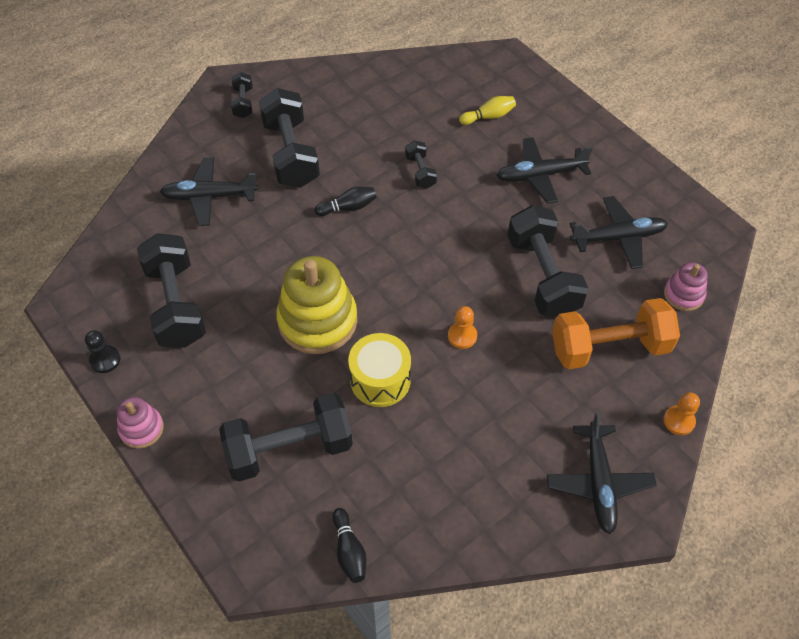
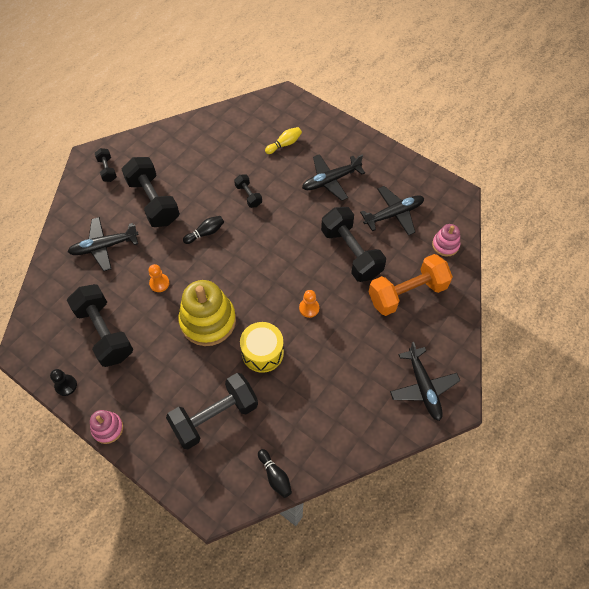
camera: 15 degrees left, 5 degrees up
orange pawn [663,392,700,435] -> orange pawn moved to [149,264,170,292]

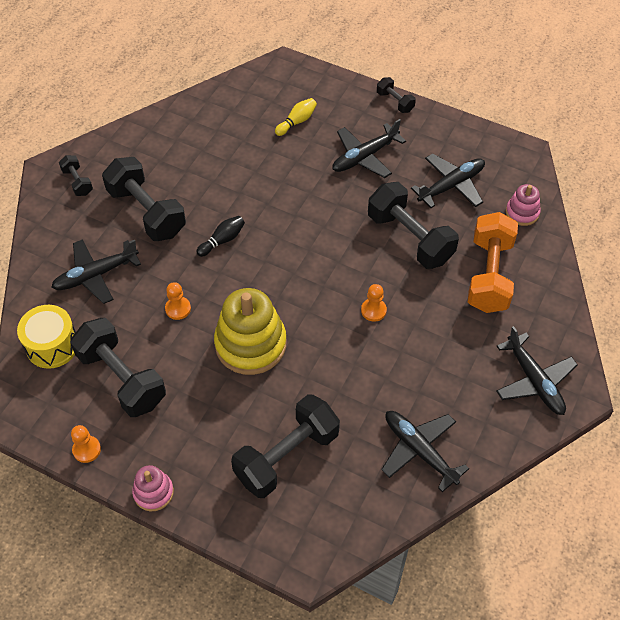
camera: 10 degrees left, 5 degrees down
black pawn [50,369,77,396] -> orange pawn [71,425,101,463]
black dumbbell [234,174,262,208] -> black dumbbell moved to [377,77,416,113]
yellow drum [240,322,284,373] -> yellow drum moved to [17,305,76,369]
black bowling pin [258,449,292,498] -> none
orange dumbbell [369,254,453,316] -> orange dumbbell turned 45 degrees counterclockwise [468,212,518,313]
none -> black plane [381,411,469,492]

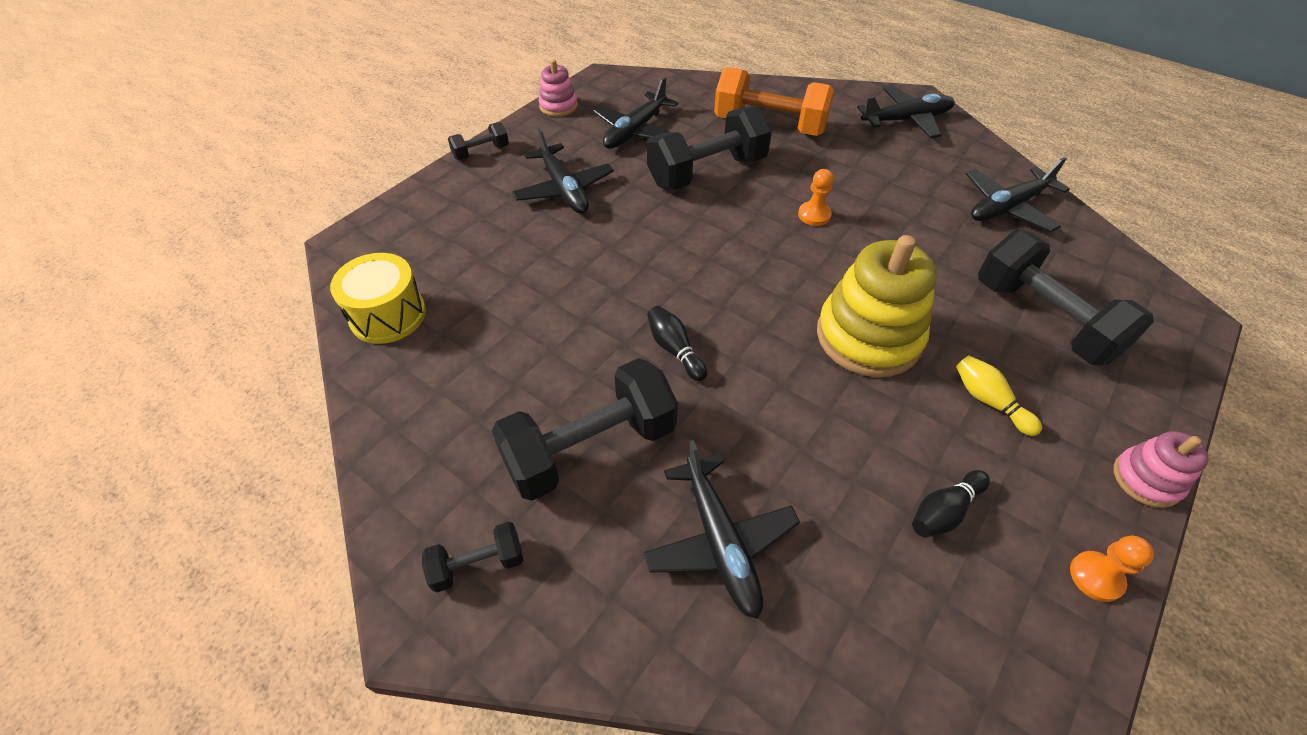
camera: 80 degrees left, 5 degrees down
yellow drum [17,305,76,369] -> yellow drum moved to [330,253,426,344]
black dumbbell [70,318,166,417] -> black bowling pin [912,470,990,538]
orange pawn [165,282,191,320] -> none
yellow bowling pin [275,98,317,136] -> yellow bowling pin moved to [956,355,1042,436]
black plane [411,154,485,208] -> black plane turned 120 degrees counterclockwise [593,77,679,149]
pink stacking toy [506,184,541,226] -> pink stacking toy moved to [538,59,578,117]

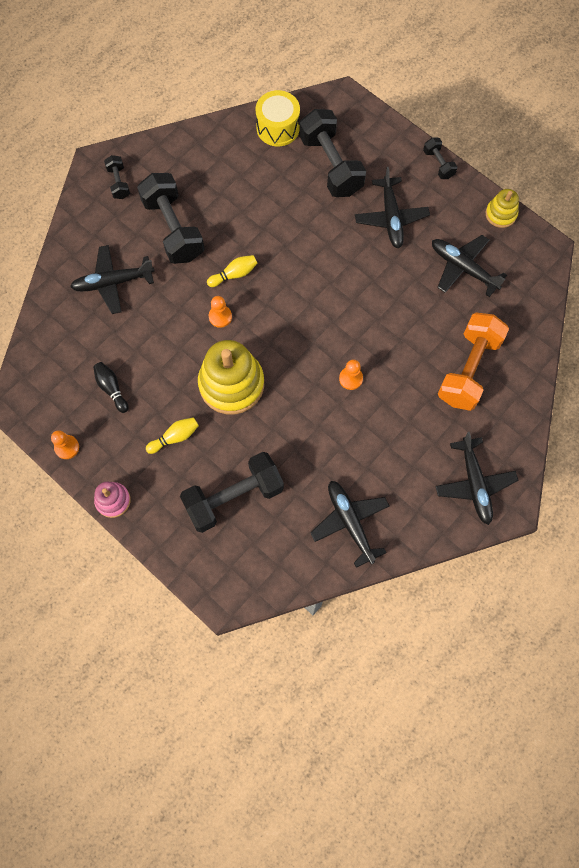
camera: 95 degrees right, 20 degrees up
black plane [512,128,614,214] -> black plane turned 75 degrees counterclockwise [355,167,430,249]
pink stacking toy [538,59,578,117] -> yellow stacking toy [486,189,519,228]
black dumbbell [647,106,772,190] -> black dumbbell moved to [299,109,366,197]
black bowling pin [647,306,707,381] -> yellow bowling pin [207,255,258,287]
none -> orange pawn [209,296,232,328]

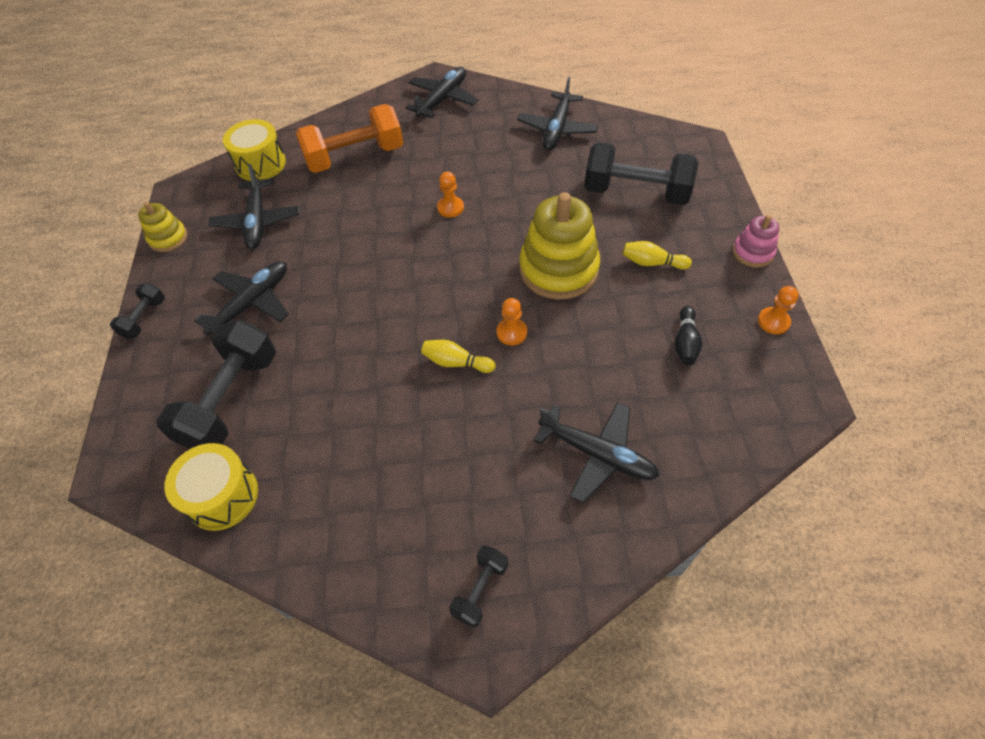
camera: 135 degrees left, 15 degrees down
black dumbbell [137,173,205,264] -> none
none -> yellow drum [223,119,286,181]

